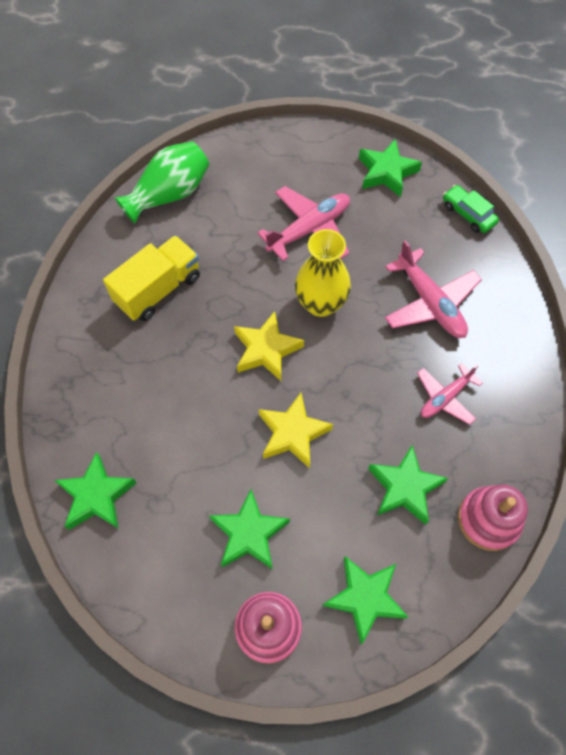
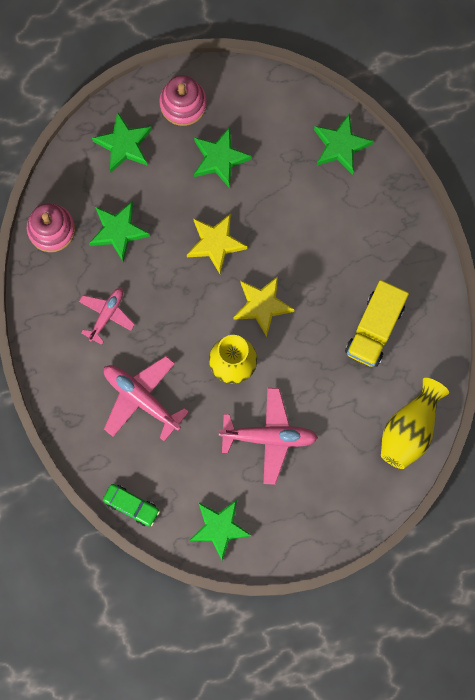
camera: 160 degrees right, 15 degrees up
green vase [115,141,209,224] -> yellow vase [381,378,449,469]
pink plane [257,186,350,261] -> pink plane turned 120 degrees counterclockwise [219,388,318,485]

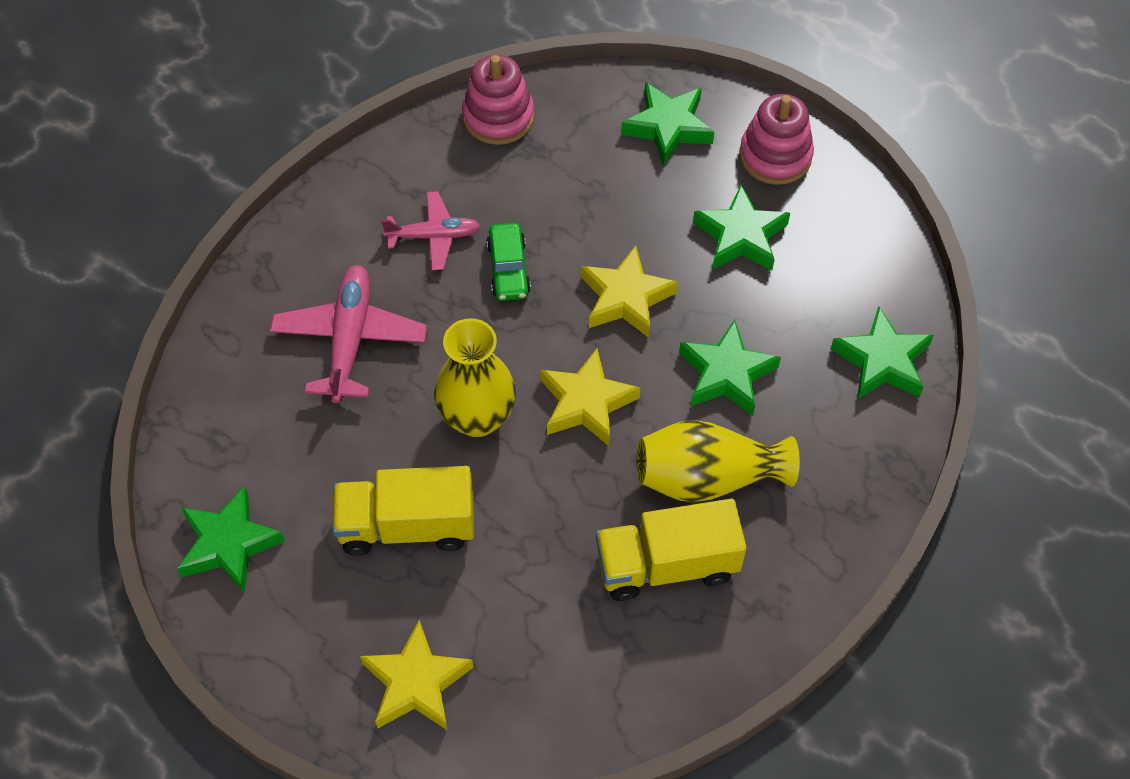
camera: 55 degrees right, 20 degrees down
green star [89,201,150,262] -> green star moved to [679,319,781,416]
green car [103,484,160,527] -> green car moved to [487,223,531,301]
pink plane [219,388,318,485] -> yellow truck [332,466,474,555]
yellow vase [381,378,449,469] -> yellow vase moved to [637,420,800,502]
none -> yellow star [360,620,473,731]

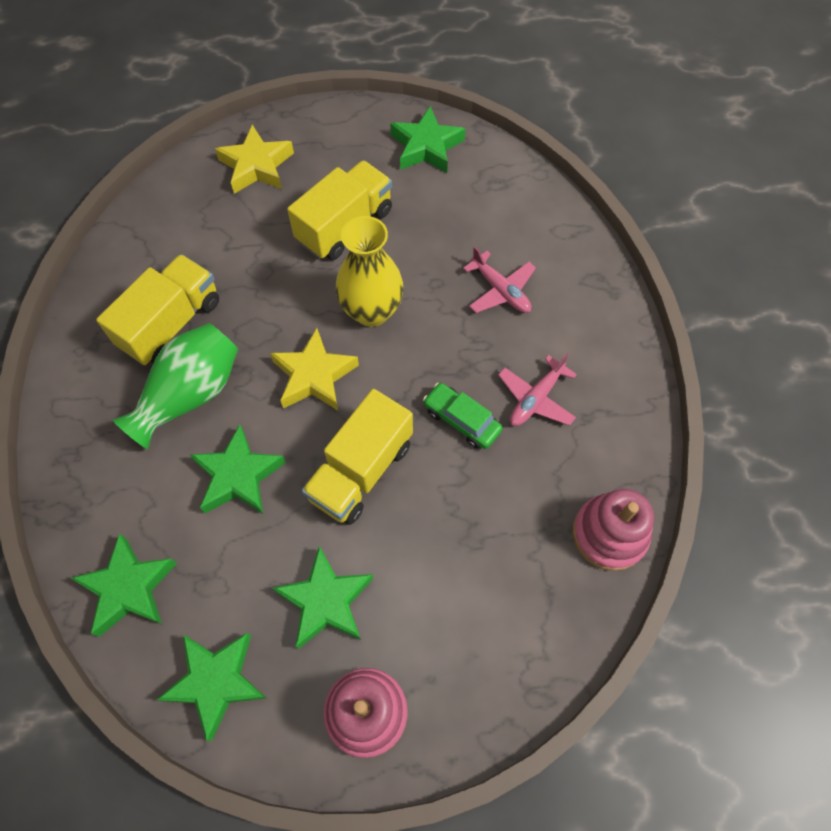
camera: 135 degrees right, 5 degrees up
pink plane [270,265,427,403] -> pink plane [463,246,536,313], size x0.63
yellow star [581,245,678,338] -> yellow truck [302,389,413,525]
green star [621,82,714,166] -> green star moved to [156,633,267,741]
yellow vase [637,420,800,502] -> green vase [113,323,238,449]

